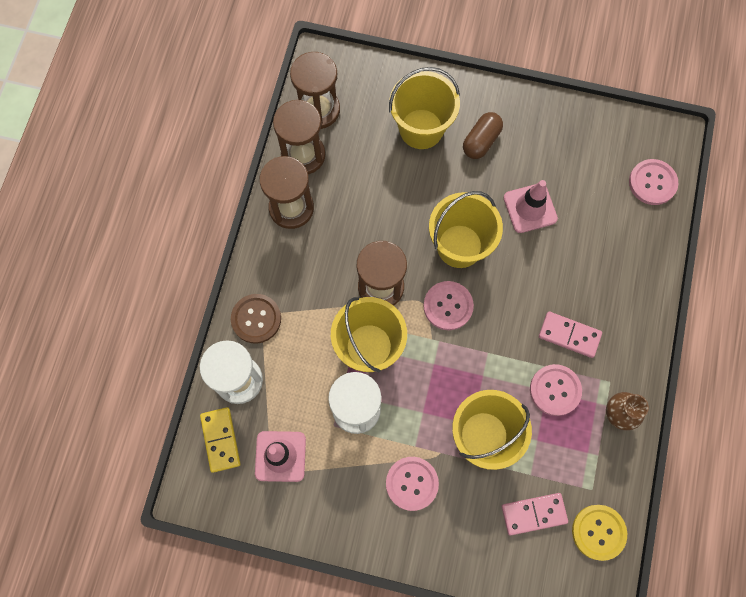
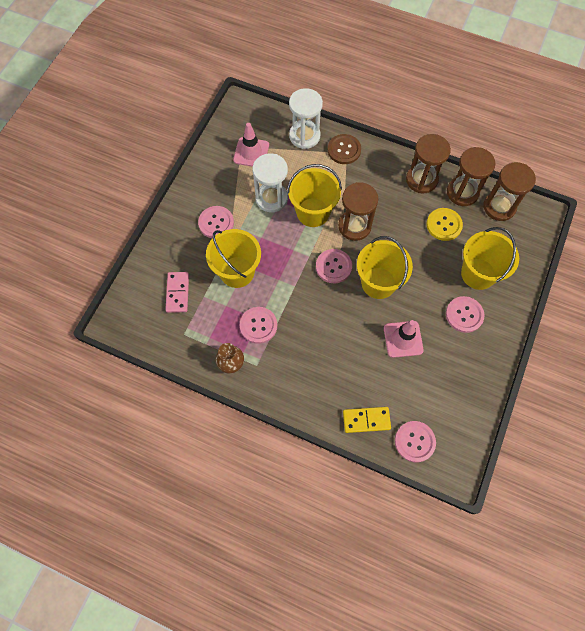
camera: 100 degrees right, 5 degrees down
yellow domino [200,407,241,473] -> yellow domino moved to [343,407,391,433]
brown capsule [463,112,503,159] -> pink button [446,296,484,333]
pink domino [539,312,602,358] -> none
yellow button [572,505,627,561] -> yellow button moved to [427,208,463,241]

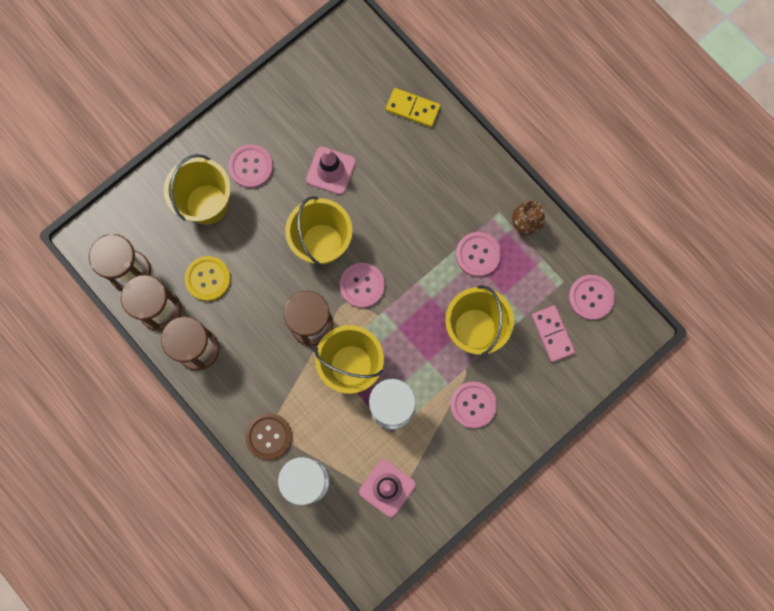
camera: 155 degrees left, 10 degrees up
pink domino [165,272,189,313] -> pink domino turned 45 degrees counterclockwise [531,305,575,362]
pink button [395,421,436,462] -> pink button moved to [569,275,615,320]

